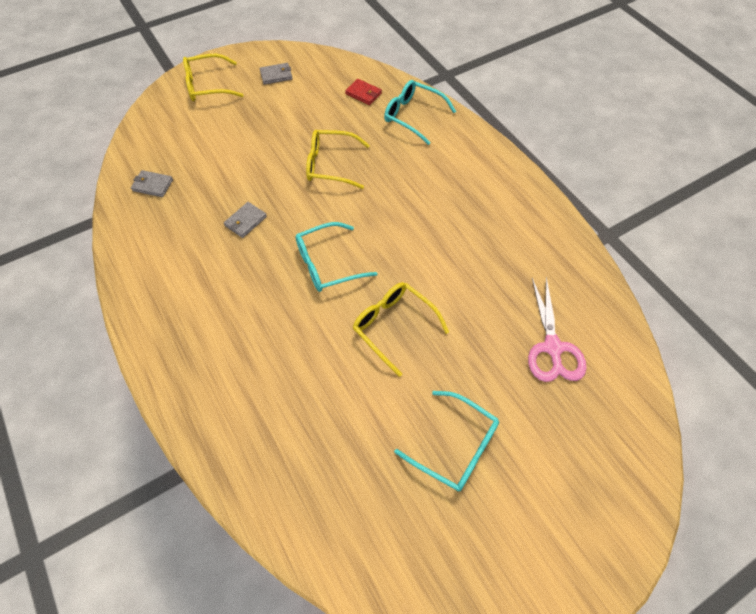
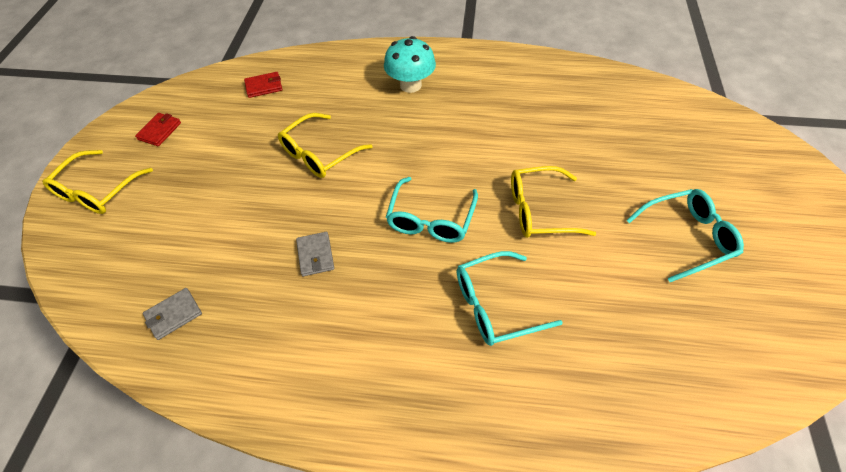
camera: 50 degrees left, 5 degrees down
grey wallet [260,63,293,85] -> red wallet [135,113,181,146]
turquoise glasses [384,80,456,145] -> turquoise glasses moved to [457,251,563,346]
pink scissors [528,277,587,382] -> none
none -> turquoise mushroom [384,36,436,93]

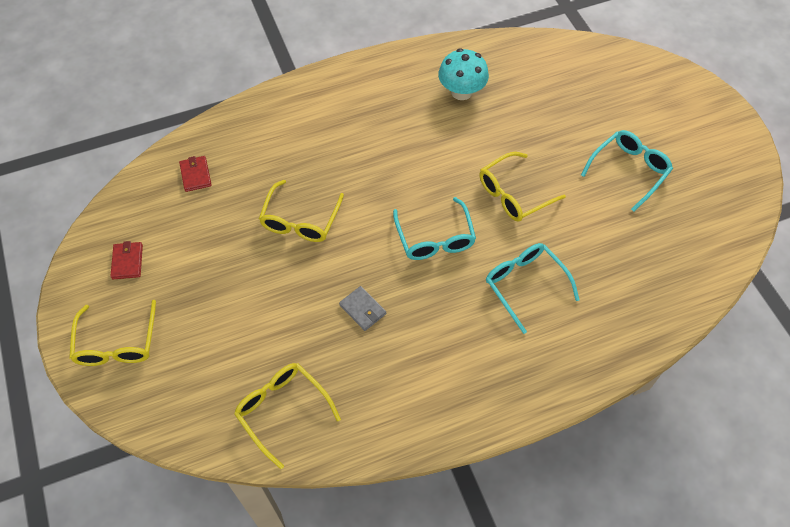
camera: 30 degrees left, 5 degrees up
grey wallet [143,288,202,340] -> yellow glasses [234,363,341,469]
red wallet [244,72,282,98] -> red wallet turned 60 degrees counterclockwise [179,156,212,192]
turquoise mushroom [384,36,436,93] -> turquoise mushroom moved to [438,48,489,100]
turquoise glasses [457,251,563,346] -> turquoise glasses turned 105 degrees clockwise [486,243,580,334]

